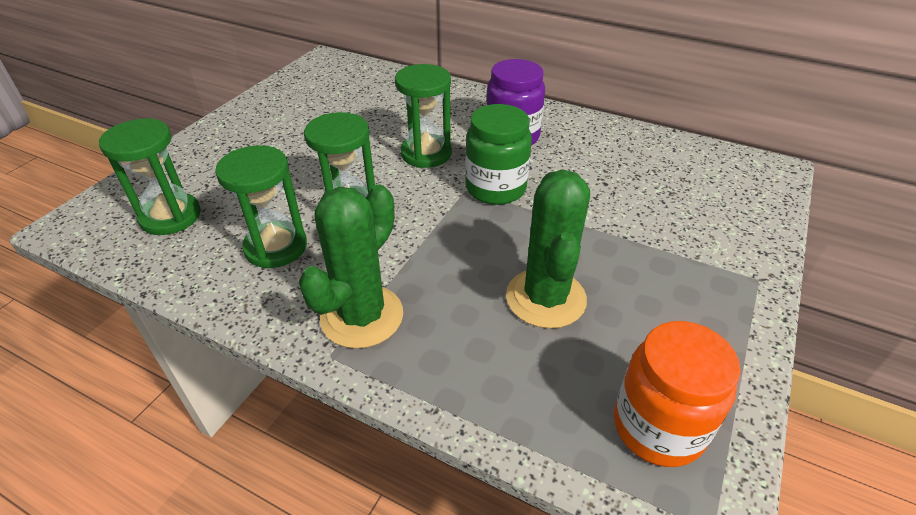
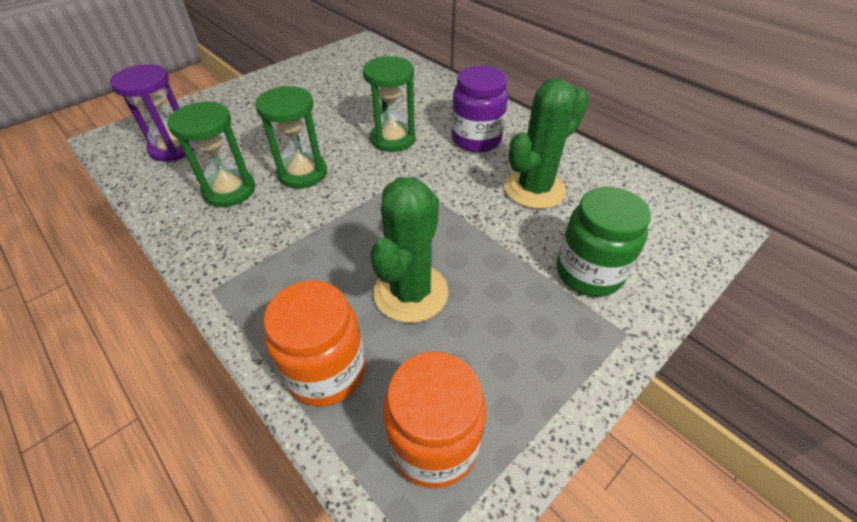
camera: 20 degrees right, 5 degrees up
green hourglass [99,118,201,235] -> purple hourglass [110,64,195,162]
green cactus [298,185,403,349] -> green cactus moved to [505,78,589,209]
green jar [465,104,532,205] -> green jar moved to [556,187,651,297]
none -> orange jar [264,280,366,406]

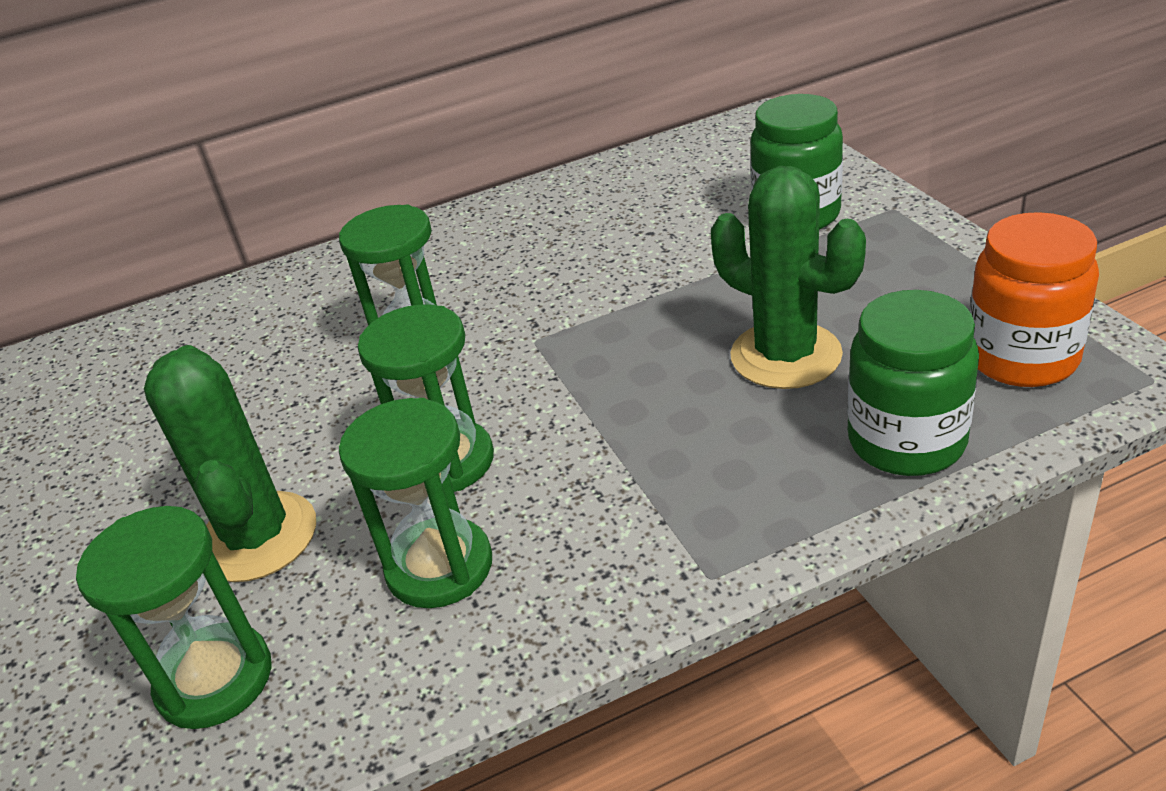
camera: 65 degrees left, 10 degrees down
purple hourglass [110,64,195,162] -> green hourglass [76,506,272,729]
orange jar [264,280,366,406] -> green jar [847,290,979,476]
purple jar [452,66,508,152] -> none
green cactus [505,78,589,209] -> green cactus moved to [144,345,316,582]

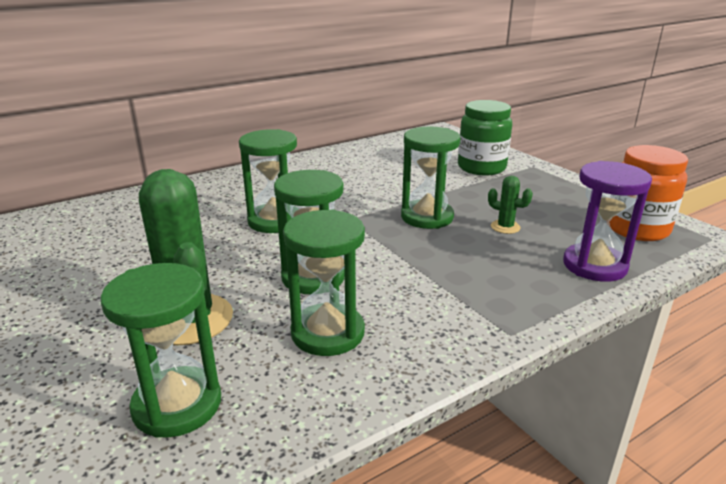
camera: 15 degrees left, 10 degrees down
green cactus [711,166,866,389] -> green cactus [488,176,533,234], size x0.45
green jar [847,290,979,476] -> purple hourglass [563,161,652,282]
none -> green hourglass [401,127,461,229]

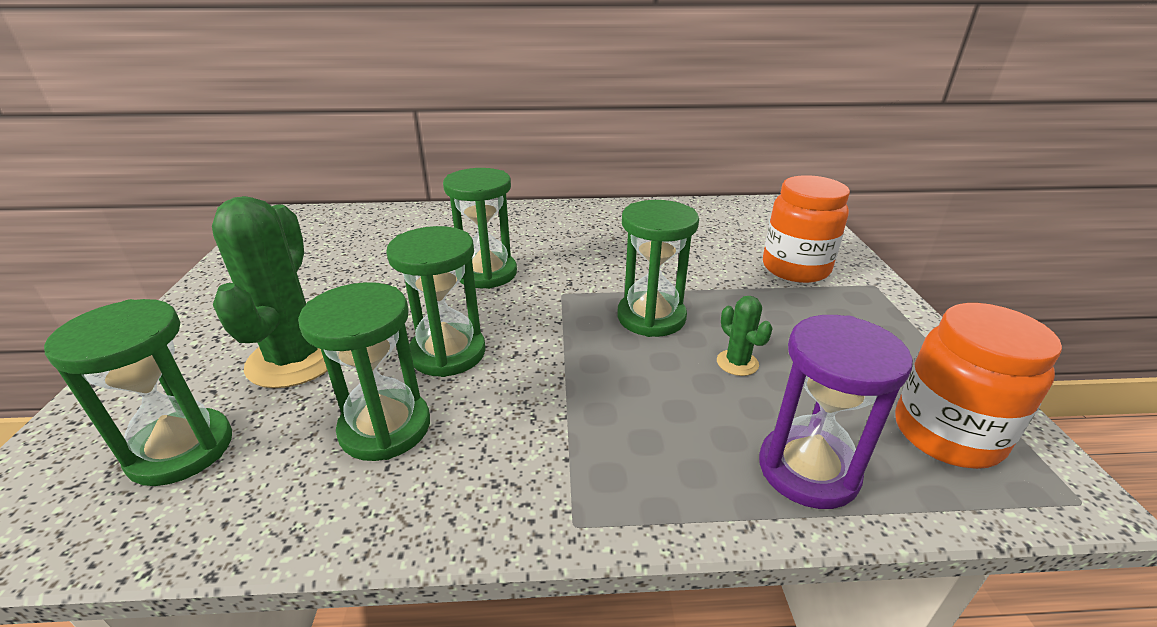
camera: 30 degrees right, 5 degrees up
green jar [458,100,512,175] -> orange jar [763,175,850,283]

